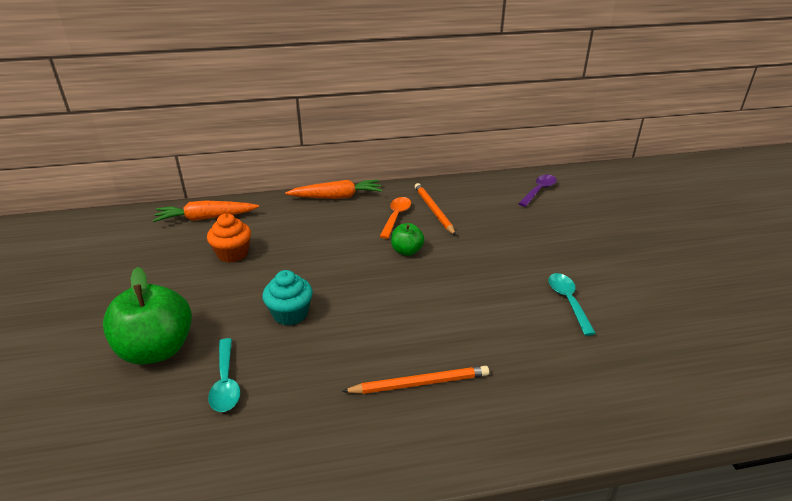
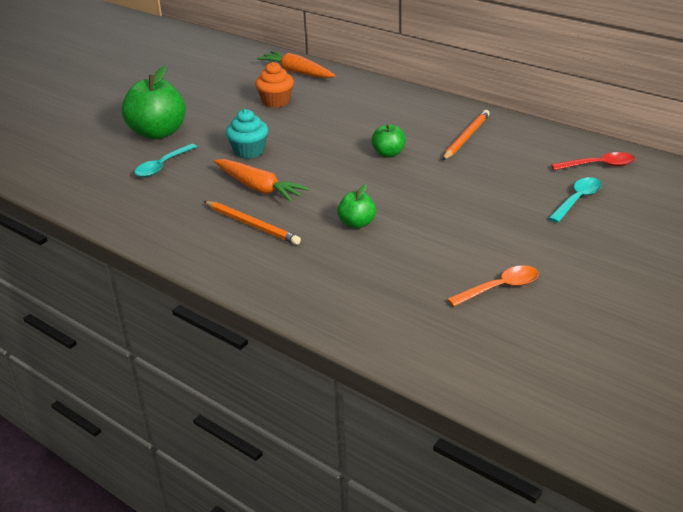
camera: 50 degrees right, 0 degrees up
orange carrot [285,180,382,199] -> orange carrot moved to [214,159,310,202]
orange spoon [379,197,411,239] -> orange spoon moved to [447,265,539,307]
purple spoon [518,175,557,207] -> red spoon [551,152,635,170]
turquoise spoon [548,273,596,336] -> turquoise spoon moved to [548,177,602,223]
none -> green apple [337,184,376,229]

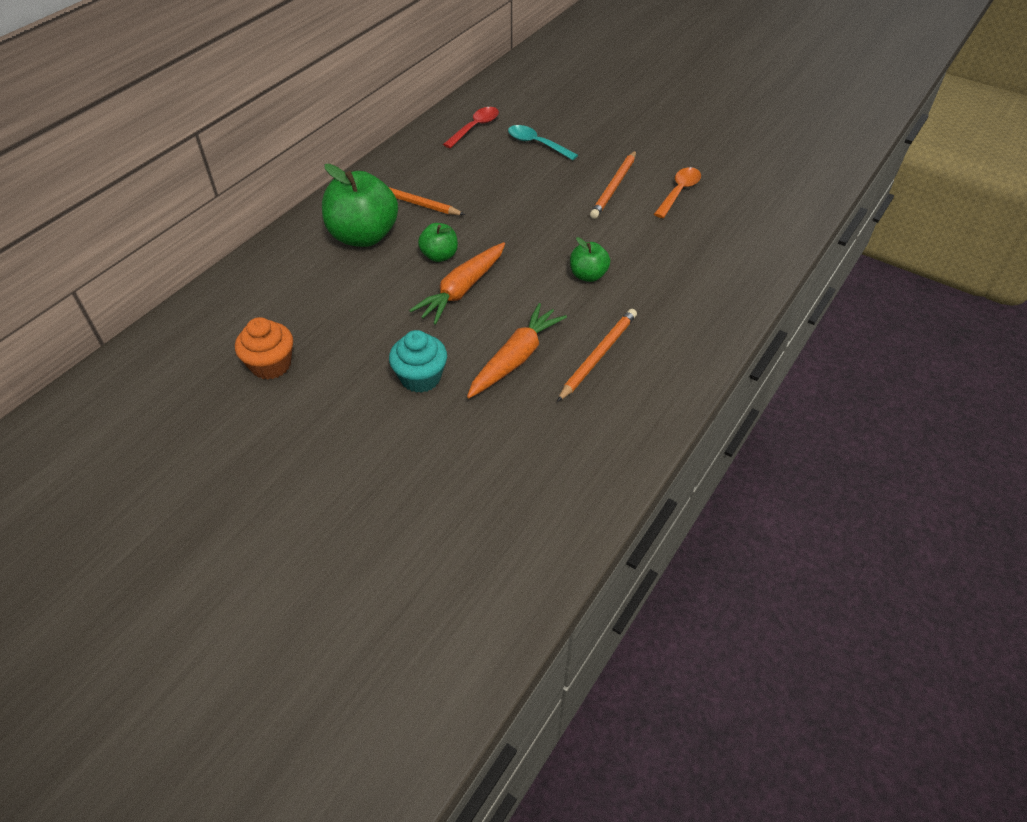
camera: 95 degrees left, 15 degrees up
green apple [122,66,186,139] -> green apple moved to [322,164,398,247]
turquoise spoon [135,144,197,177] -> none
orange carrot [257,51,336,78] -> orange carrot moved to [409,242,505,325]
orange spoon [447,265,539,307] -> orange spoon turned 60 degrees clockwise [654,167,701,218]
red spoon [551,152,635,170] -> red spoon turned 45 degrees clockwise [443,107,499,148]
none -> orange pencil [590,151,636,219]

